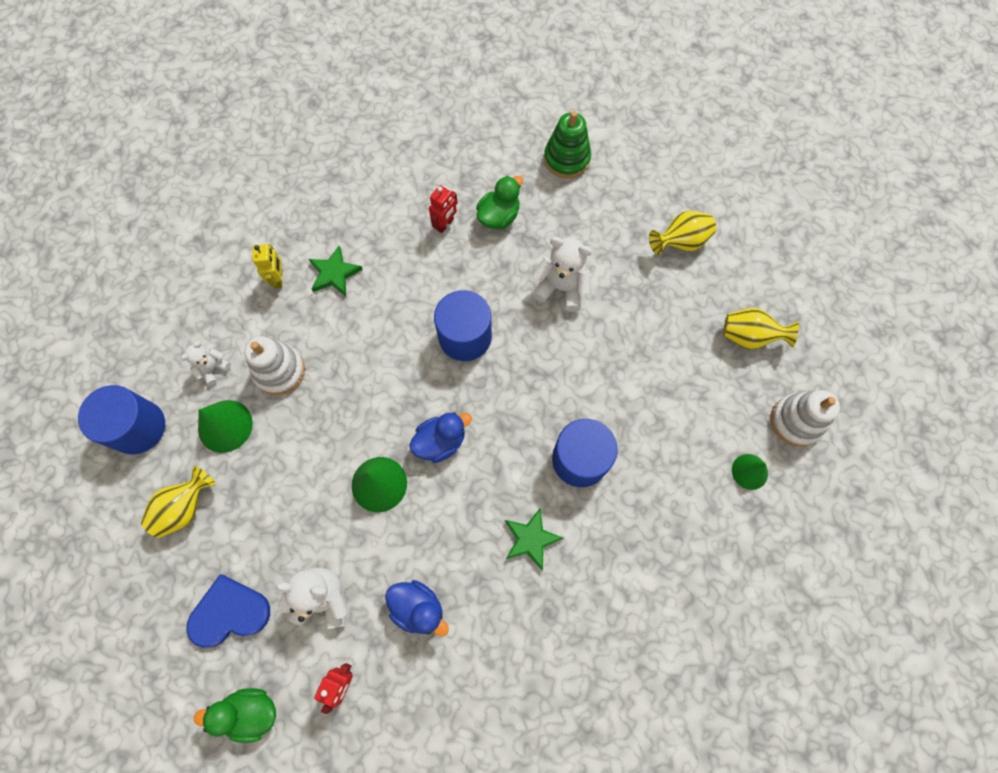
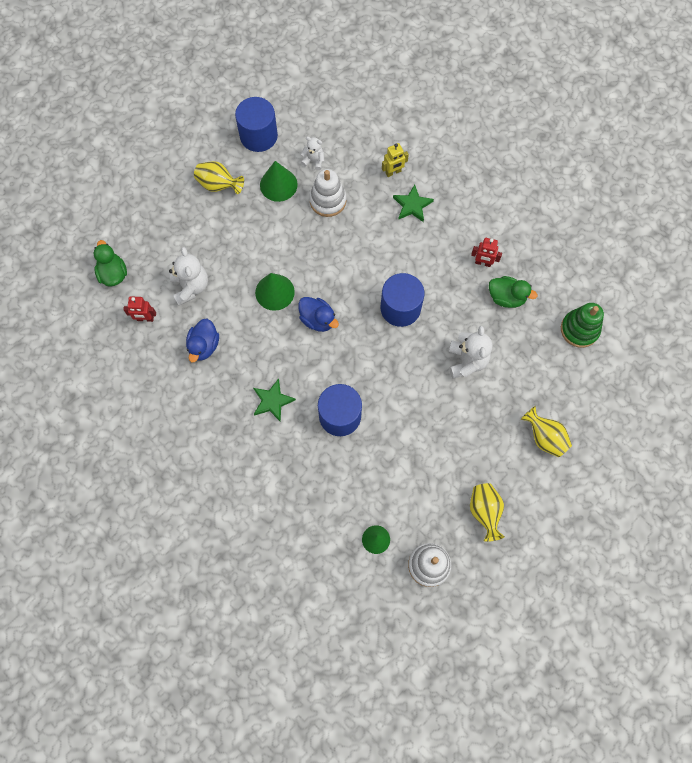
camera: 70 degrees right, 0 degrees up
blue heart [187,575,270,648] -> none

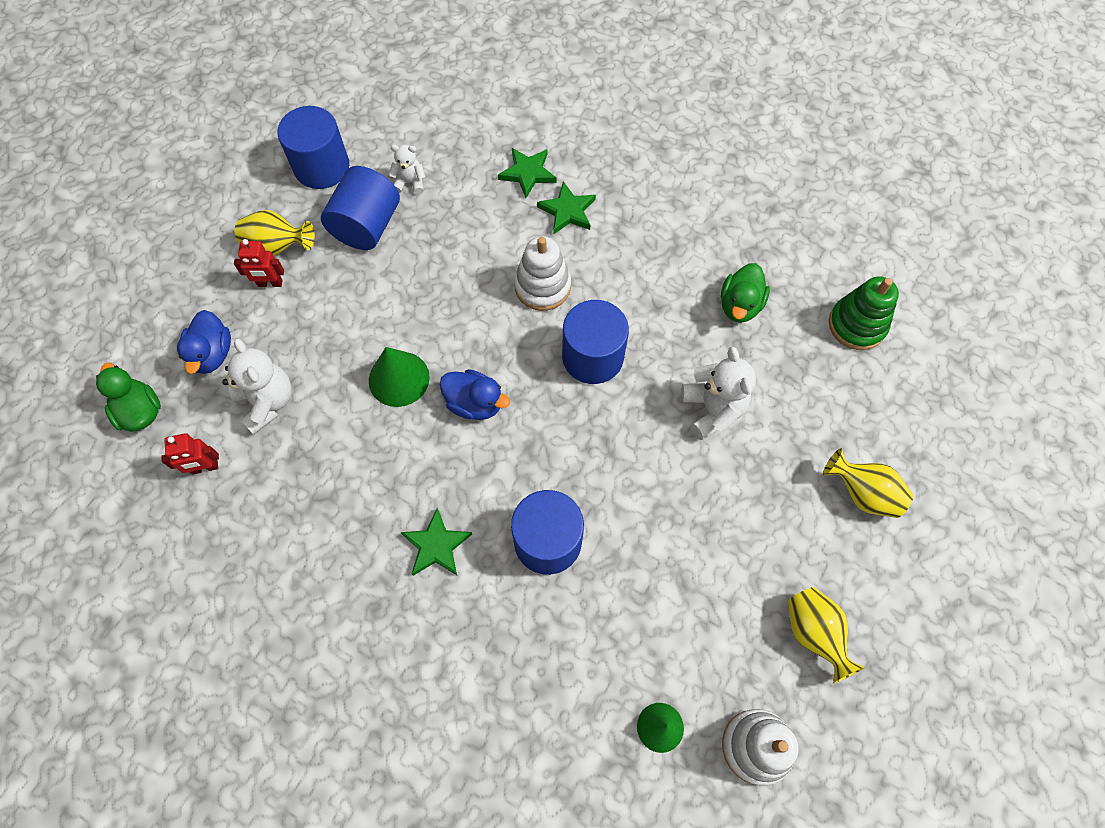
camera: 15 degrees left, 5 degrees down
blue duck [186,319,219,363] -> blue duck moved to [177,310,231,374]
green cone [260,161,298,202] -> blue cylinder [321,166,400,250]
white stacking toy [309,169,346,217] -> white stacking toy moved to [514,236,571,311]
yellow robot [382,143,409,177] -> green star [498,148,557,198]
red robot [471,238,502,267] -> red robot moved to [234,239,284,287]
green duck [489,276,537,308] -> green duck turned 105 degrees clockwise [721,263,770,323]

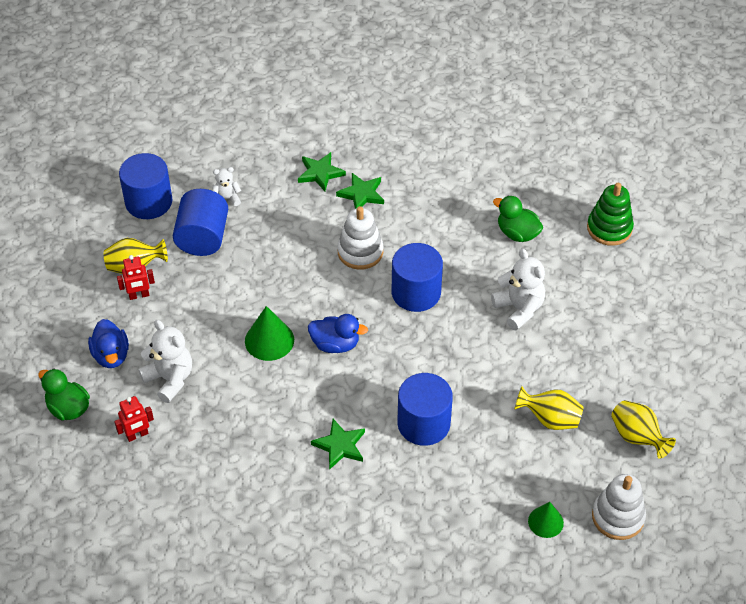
camera: 15 degrees left, 15 degrees down
green duck [721,263,770,323] -> green duck turned 120 degrees clockwise [493,196,543,242]
yellow vase [823,448,913,518] -> yellow vase moved to [514,386,584,430]

